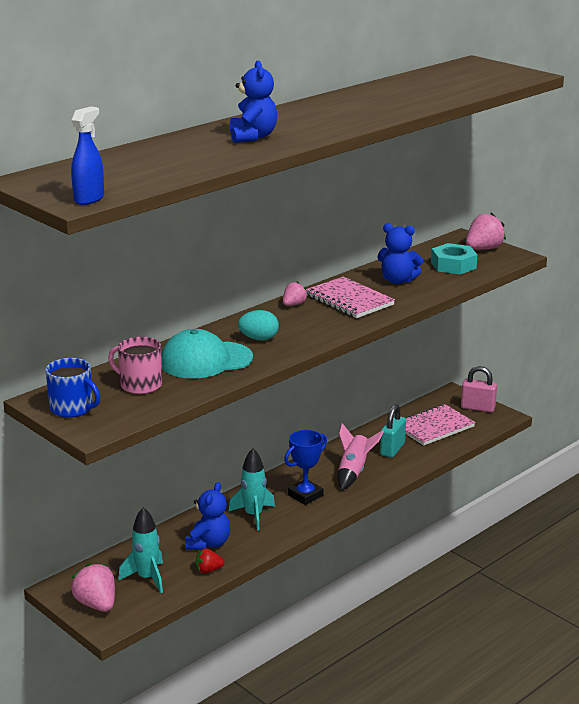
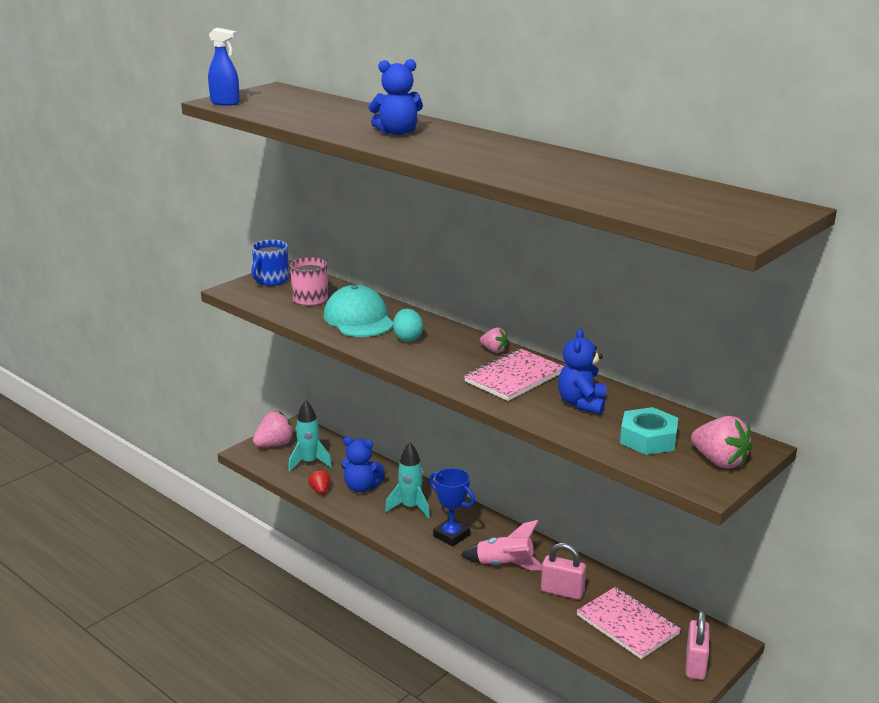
camera: 85 degrees right, 0 degrees up
turquoise padlock [380,404,406,458] -> pink padlock [541,543,586,600]

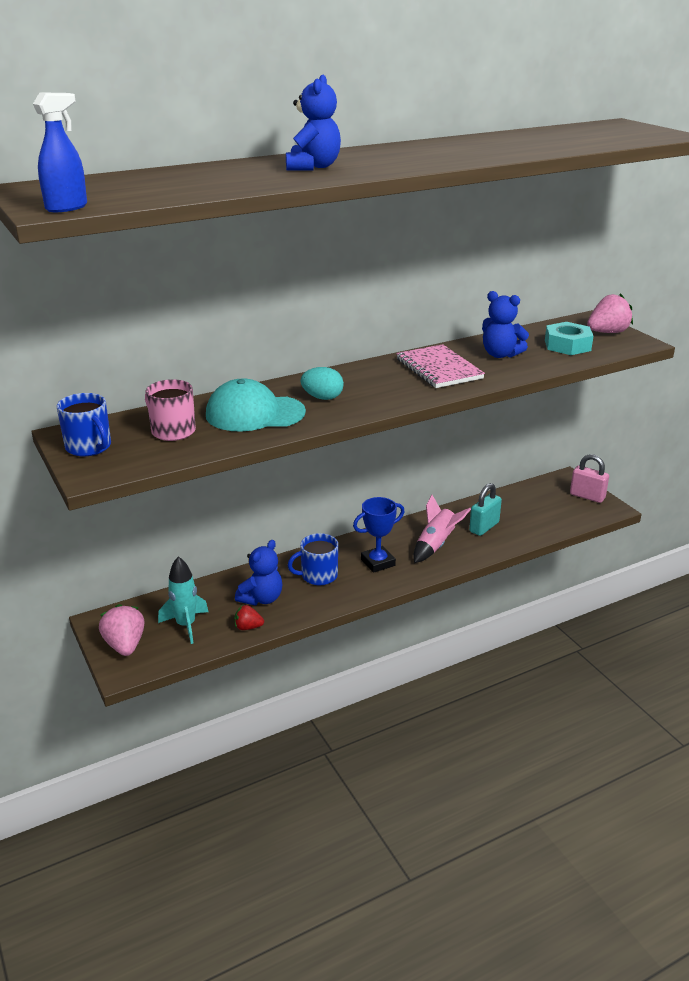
camera: 70 degrees left, 5 degrees up
turquoise rocket [385,442,430,519] -> blue mug [288,533,338,585]
pink strawberry [480,328,509,353] -> none
pink padlock [541,543,586,600] -> turquoise padlock [469,483,502,536]
pink notebook [576,587,681,659] -> none

